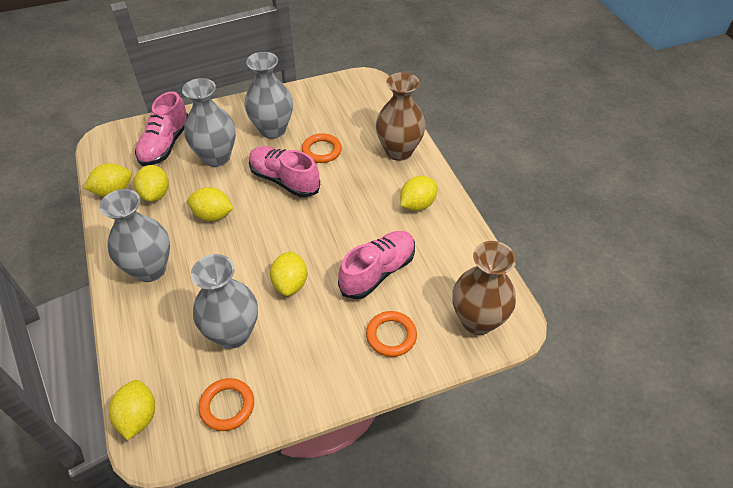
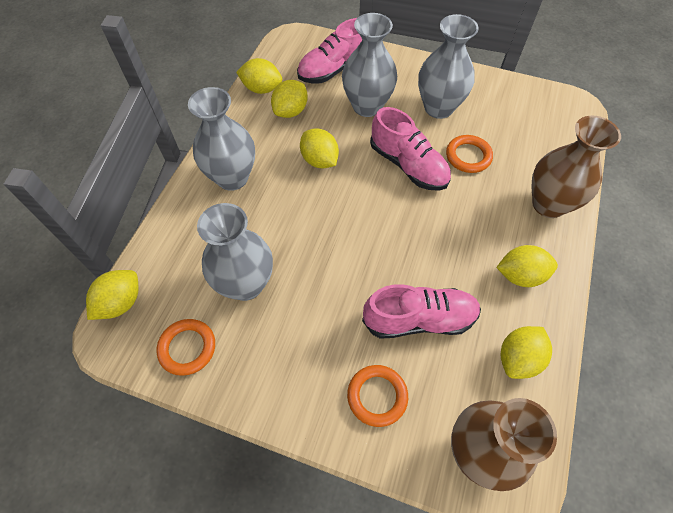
camera: 40 degrees right, 10 degrees up
pink shoe [249,146,320,198] -> pink shoe turned 150 degrees clockwise [370,107,451,191]
yellow lemon [270,251,307,296] -> yellow lemon moved to [501,326,552,379]

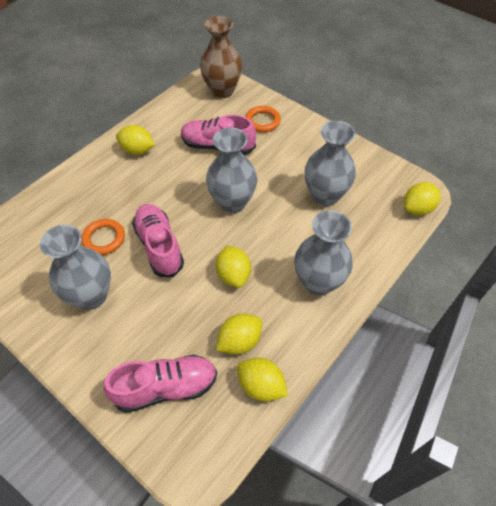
camera: 160 degrees left, 5 degrees down
orange ring [156,319,215,376] -> none
grey vase [342,13,397,117] -> grey vase moved to [206,128,257,213]
yellow lemon [501,326,552,379] -> none
brown vase [532,116,621,218] -> none

